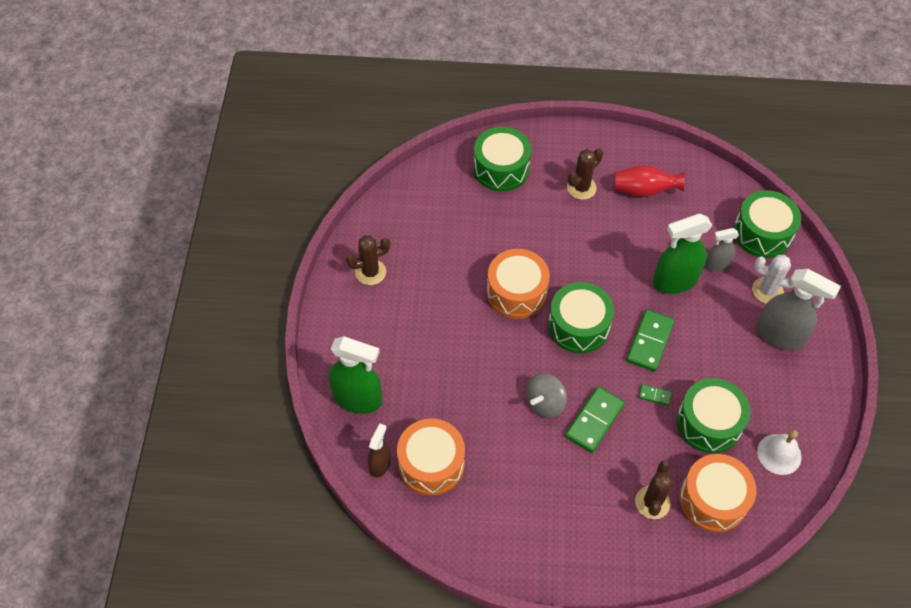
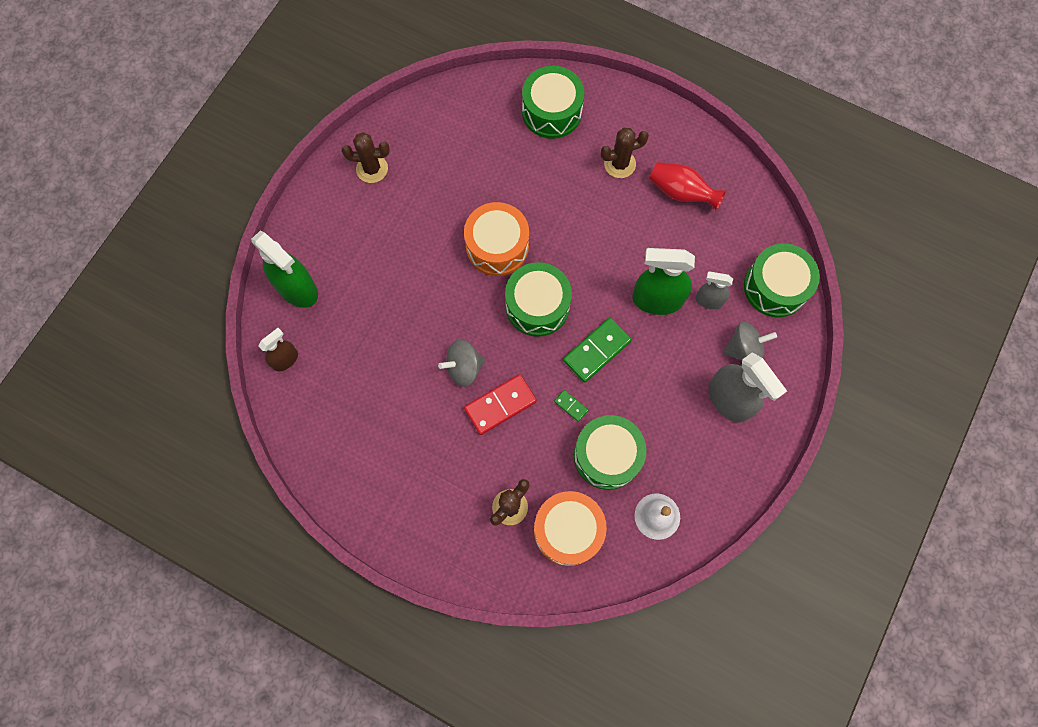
camera: 25 degrees right, 15 degrees up
orange drum [397,418,465,496] -> none
green domino [565,387,625,453] -> red domino [464,374,537,435]
white cactus [752,255,794,304] -> grey spinning top [723,321,777,360]

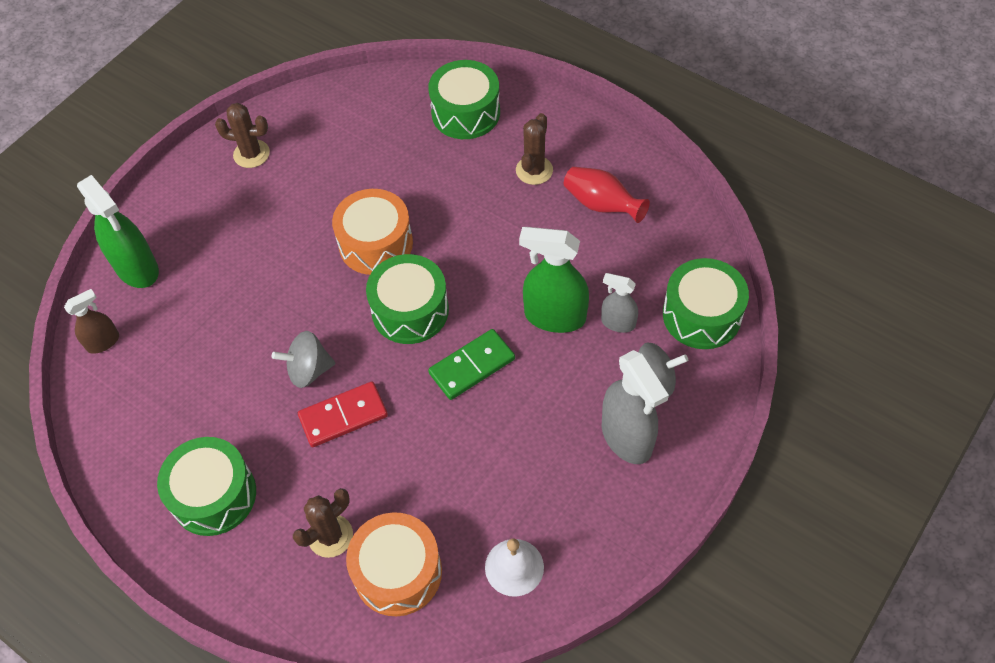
camera: 10 degrees right, 15 degrees down
green domino [554,390,588,422] -> none
green drum [574,415,647,490] -> green drum moved to [157,437,256,536]
brown cactus [601,128,649,178] -> brown cactus turned 60 degrees counterclockwise [516,113,553,185]

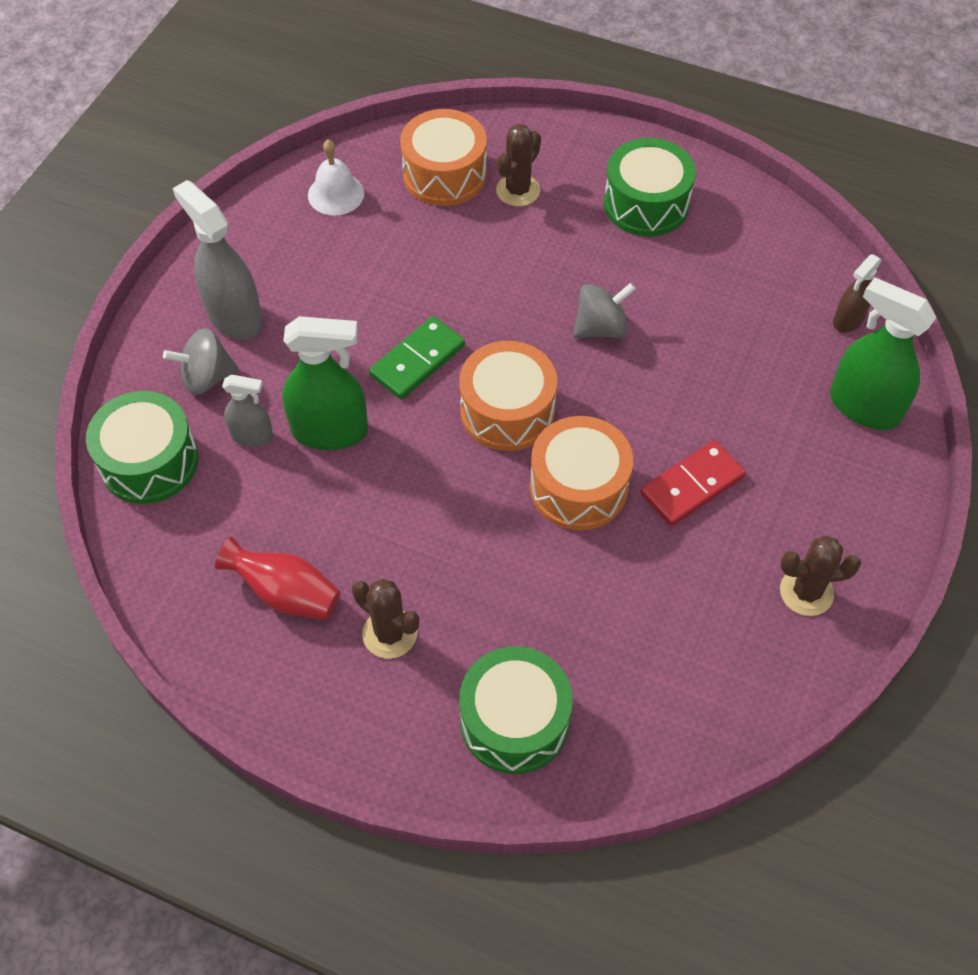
camera: 165 degrees right, 0 degrees up
red domino [298,382,388,447] -> red domino moved to [640,440,746,526]
green drum [366,254,449,344] -> orange drum [459,341,557,451]
brown cactus [516,113,553,185] -> brown cactus turned 60 degrees counterclockwise [352,579,419,658]

